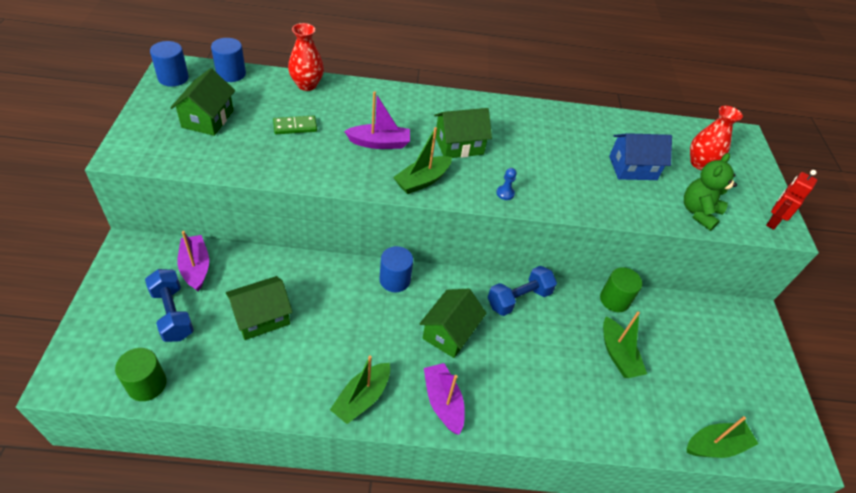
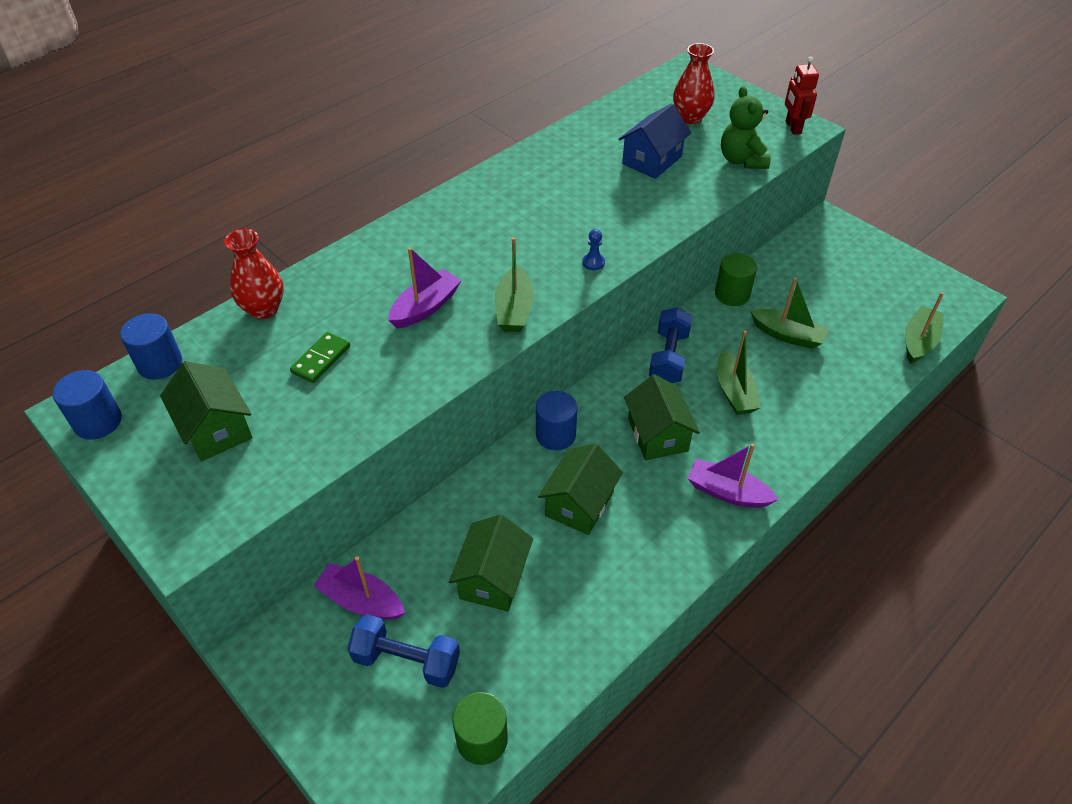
camera: 40 degrees left, 0 degrees up
green boat [330,355,390,424] -> green boat moved to [717,330,761,415]
green house [434,108,492,158] -> green house moved to [538,443,623,535]

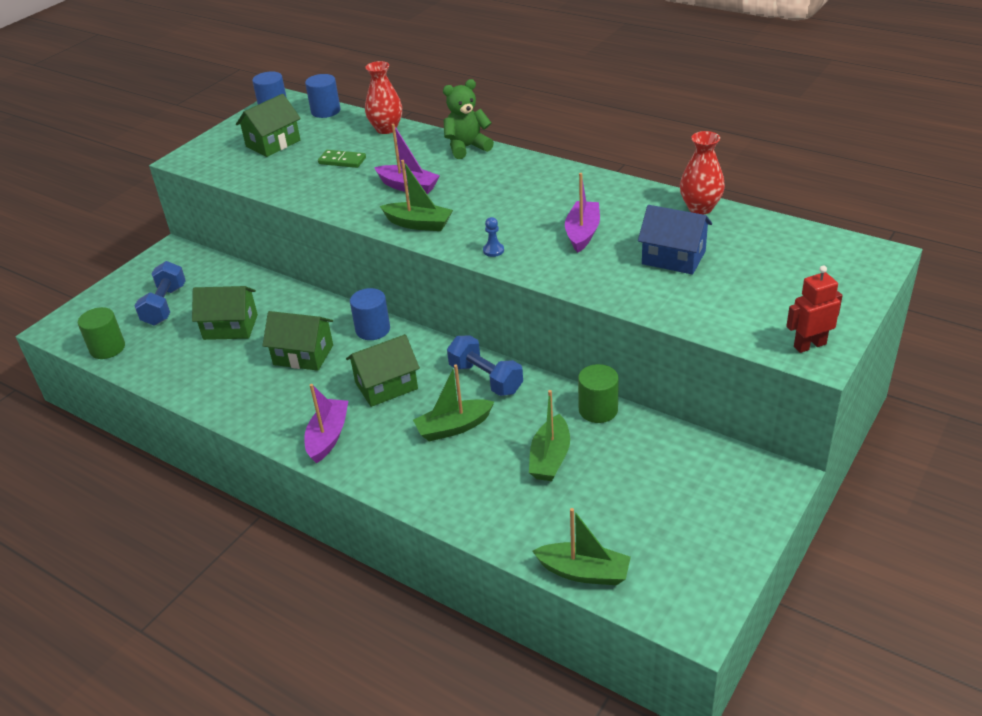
camera: 80 degrees right, 10 degrees down
purple boat [313,556,405,620] -> purple boat moved to [565,173,600,253]
green boat [495,237,534,332] -> green boat turned 150 degrees counterclockwise [380,160,453,231]
blue dumbbell [649,307,692,383] -> blue dumbbell turned 45 degrees clockwise [447,335,523,396]
red vase [673,43,714,124] -> red vase moved to [680,131,725,214]
green teddy bear [721,86,771,169] -> green teddy bear moved to [443,79,494,159]

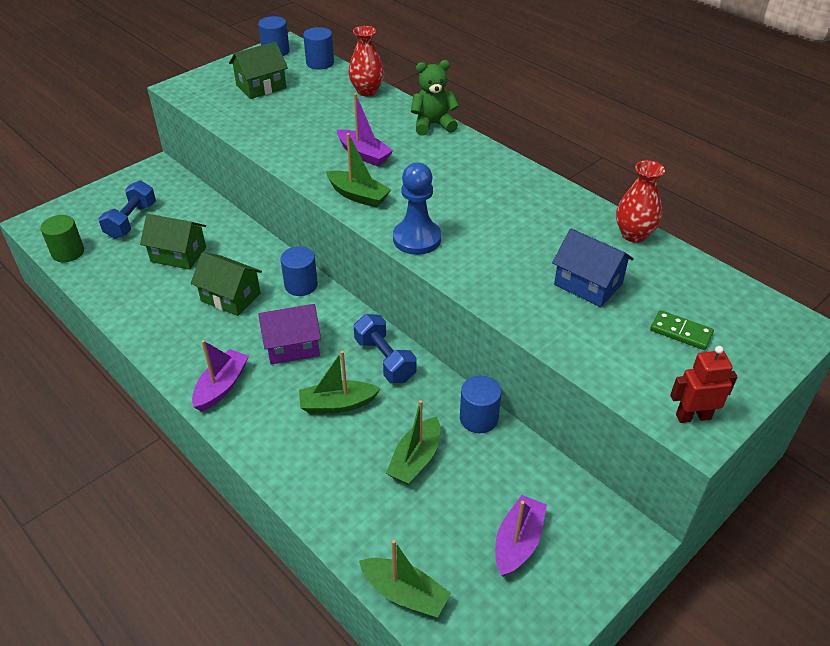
camera: 10 degrees right, 5 degrees up
green domino [318,150,366,168] -> green domino moved to [650,310,714,350]
green house [346,334,420,407] -> purple house [258,304,321,365]
blue pawn [483,217,504,257] -> blue pawn [393,163,441,255], size x2.32
purple boat [565,173,600,253] -> purple boat moved to [495,495,547,577]
green cylinder [578,364,619,423] -> blue cylinder [460,376,501,433]

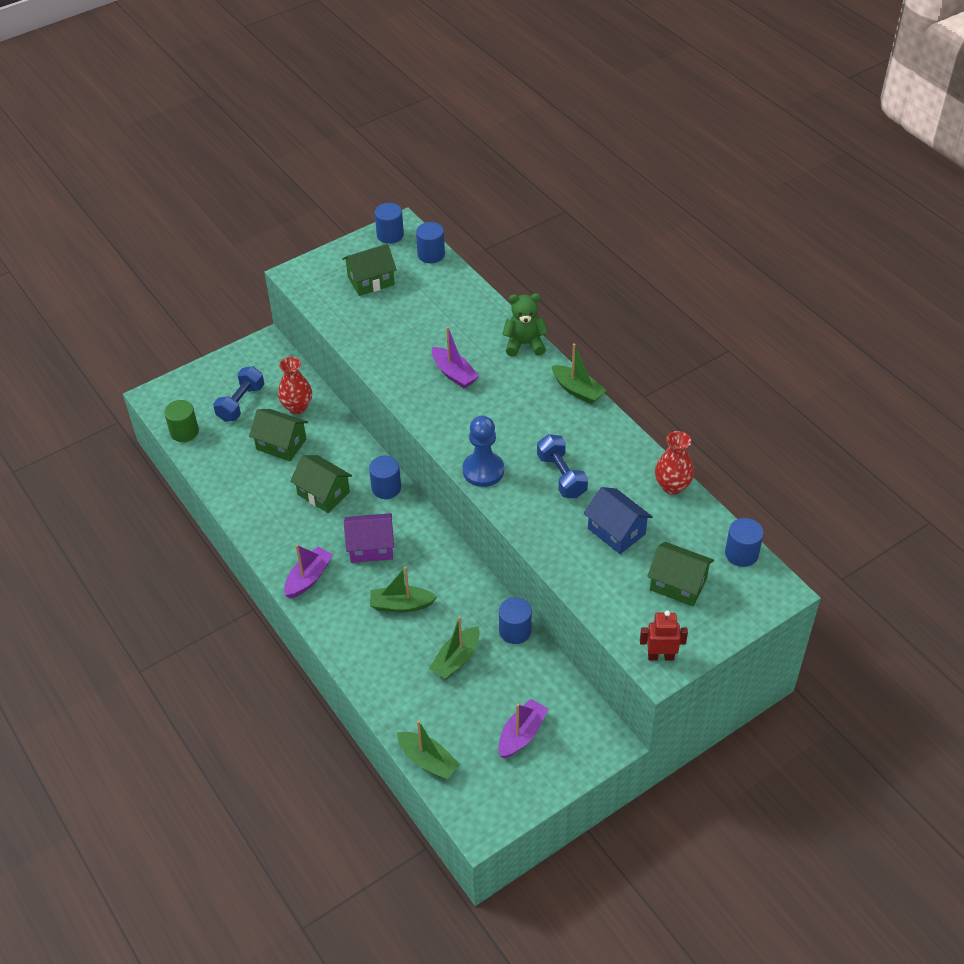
camera: 10 degrees right, 5 degrees up
green boat [326,133,392,208] -> green boat moved to [551,343,607,404]
red vase [348,26,384,96] -> red vase moved to [278,357,312,414]
blue dumbbell [354,314,417,383] -> blue dumbbell moved to [537,434,588,498]
green domino [650,310,714,350] -> green house [647,542,714,606]
none -> blue cylinder [725,518,764,567]

